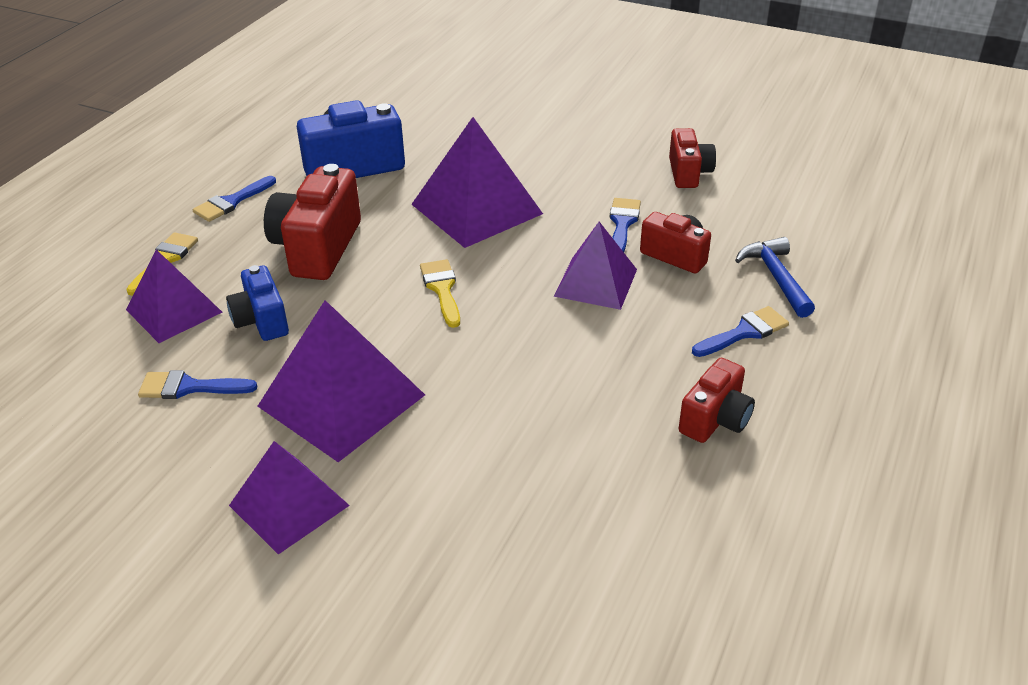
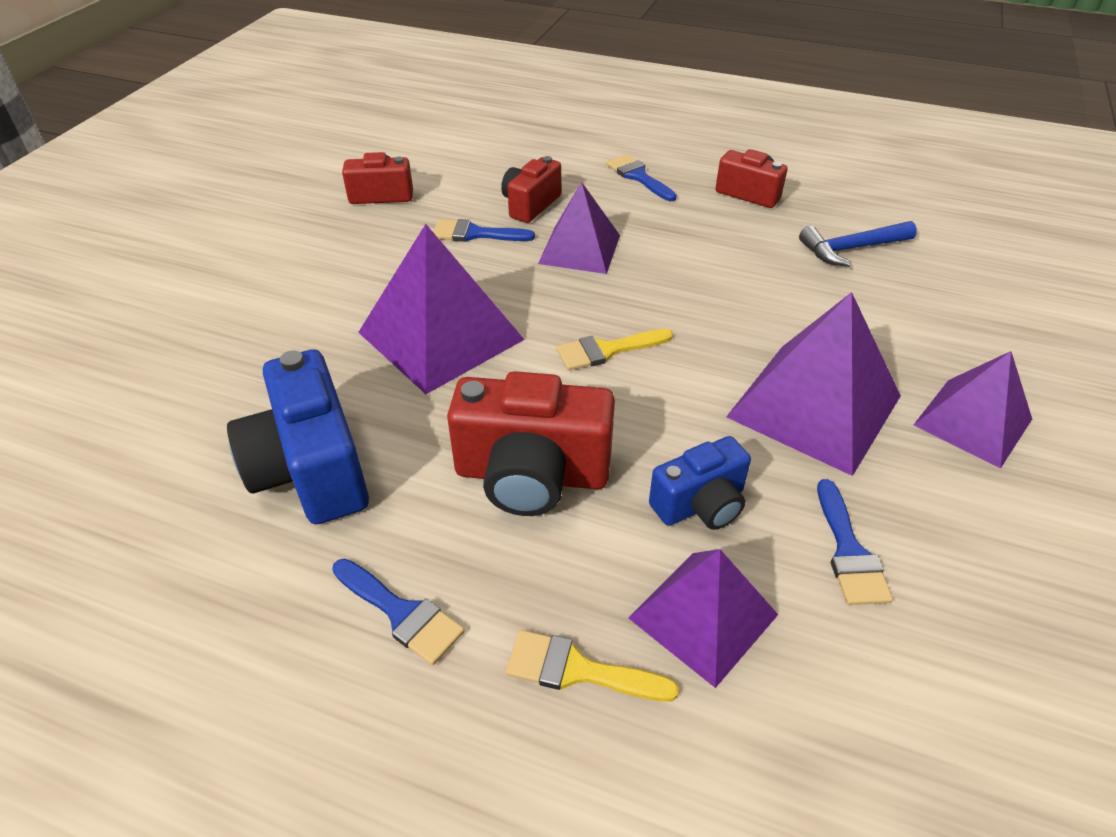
camera: 95 degrees left, 5 degrees up
blue hammer [735,237,815,318] -> blue hammer moved to [799,221,917,267]

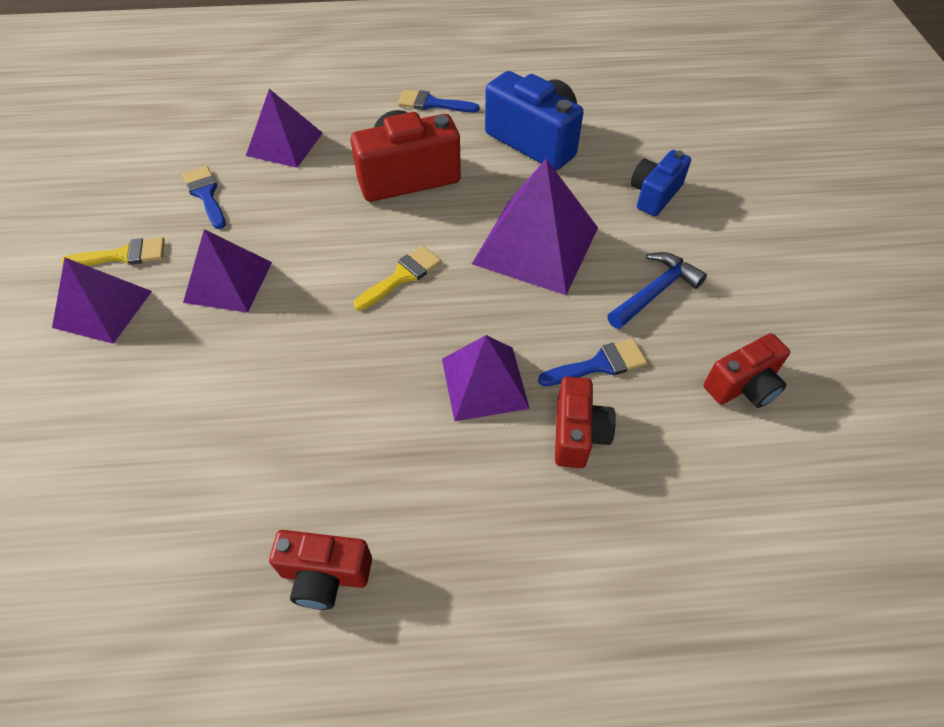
camera: 155 degrees right, 10 degrees up
yellow brush [506,630,679,702] -> yellow brush moved to [61,237,165,266]
blue brush [606,154,677,201] -> none
blue camera [649,436,751,530] -> blue camera moved to [631,150,691,216]
purple pyramid [726,292,901,476] -> purple pyramid [183,229,272,313], size x0.65
blue hammer [799,221,917,267] -> blue hammer moved to [607,252,707,329]

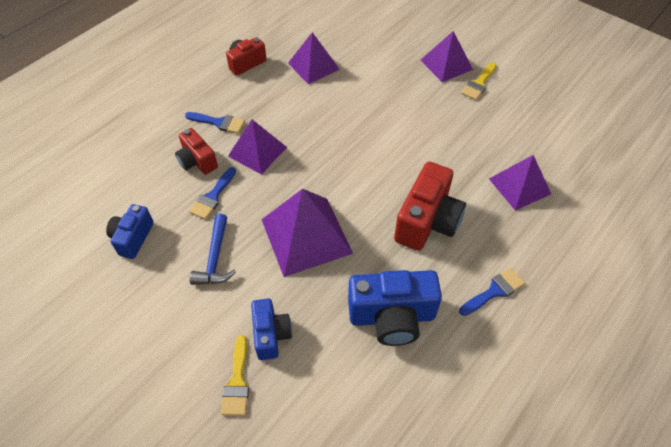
camera: 135 degrees right, 0 degrees up
blue brush [183,166,226,229] -> blue brush moved to [185,112,245,134]
purple pyramid [183,229,272,313] -> purple pyramid moved to [288,32,340,84]
yellow brush [354,246,441,310] -> yellow brush moved to [221,335,249,415]
red camera [704,333,790,408] -> blue camera [106,204,154,259]

